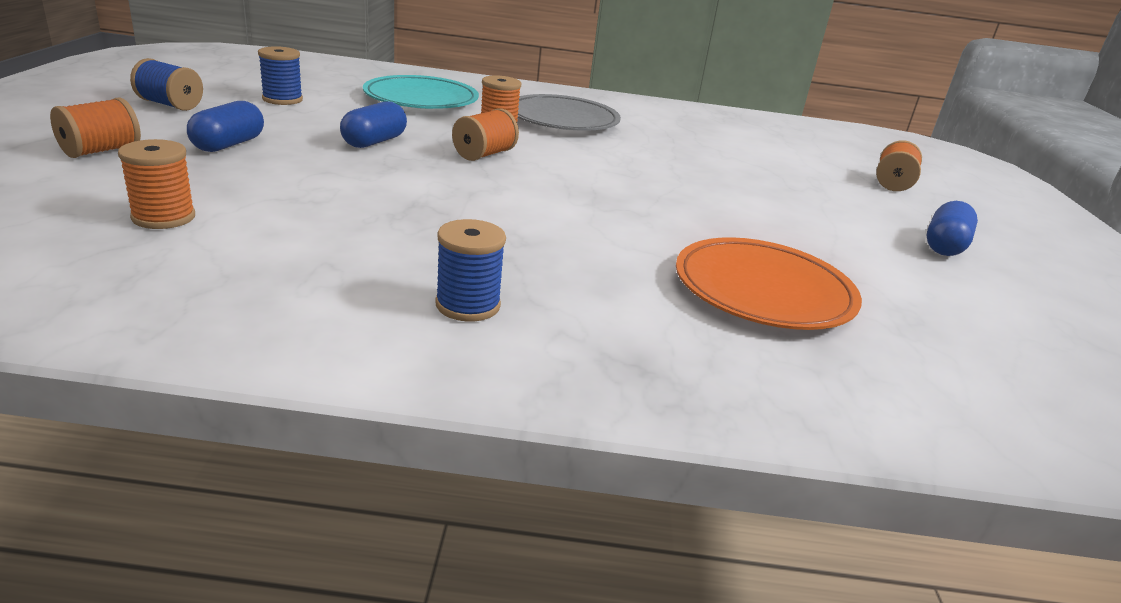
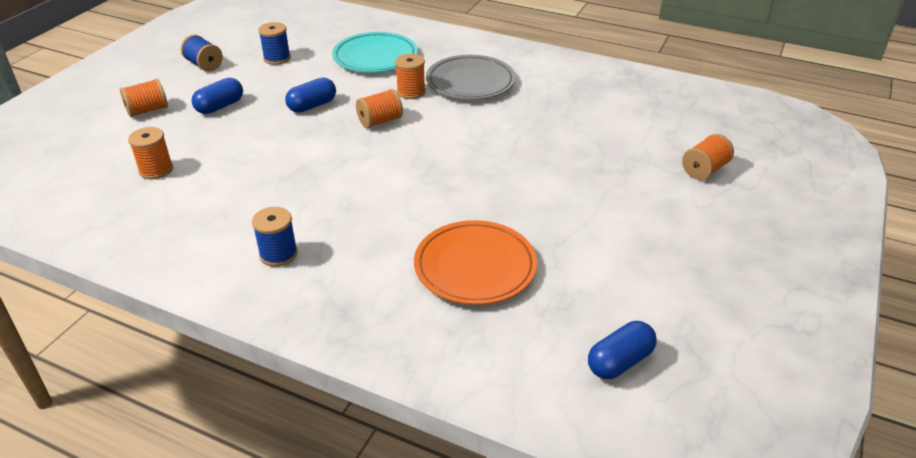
camera: 25 degrees right, 10 degrees up
blue capsule [927,201,978,256] -> blue capsule moved to [588,321,657,379]

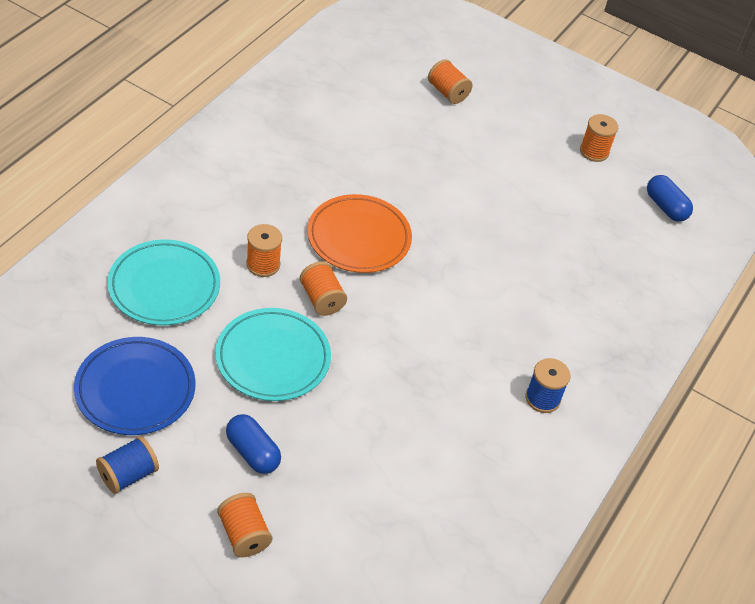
camera: 90 degrees left, 10 degrees up
orange spool [128,127,173,179] -> orange spool moved to [580,114,618,162]
blue spool [258,22,291,65] -> blue plate [74,337,195,435]
blue capsule [285,77,336,113] -> turquoise plate [215,308,331,401]
orange plate [414,220,537,305] -> orange plate moved to [307,194,412,273]
grey plate [426,55,516,100] -> none

